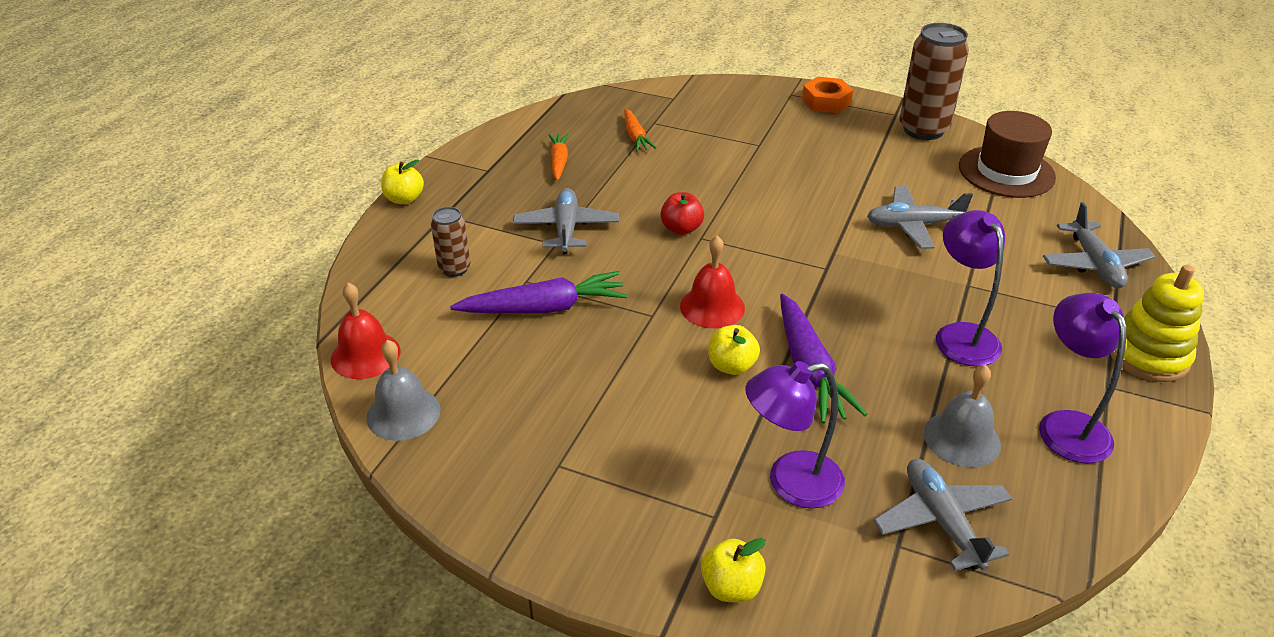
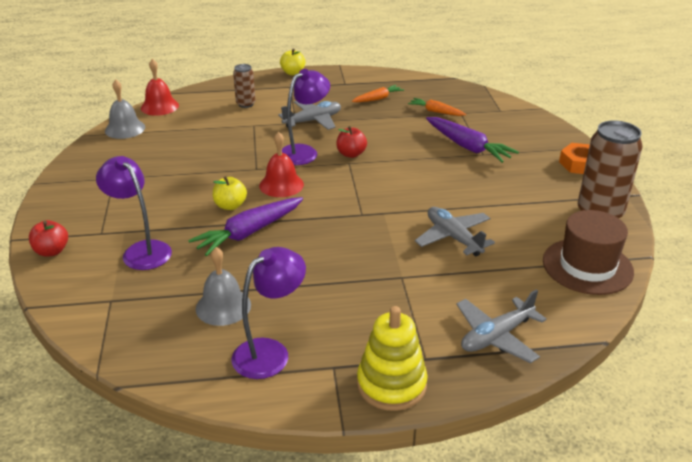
camera: 60 degrees right, 5 degrees down
purple carrot [450,271,627,314] -> purple carrot moved to [426,117,519,163]
orange carrot [624,108,656,151] -> orange carrot turned 75 degrees clockwise [408,98,466,116]
yellow apple [701,538,766,602] -> red apple [29,220,68,257]
grey plane [873,459,1012,571] -> none
purple lamp [936,210,1005,367] -> purple lamp moved to [282,69,330,165]

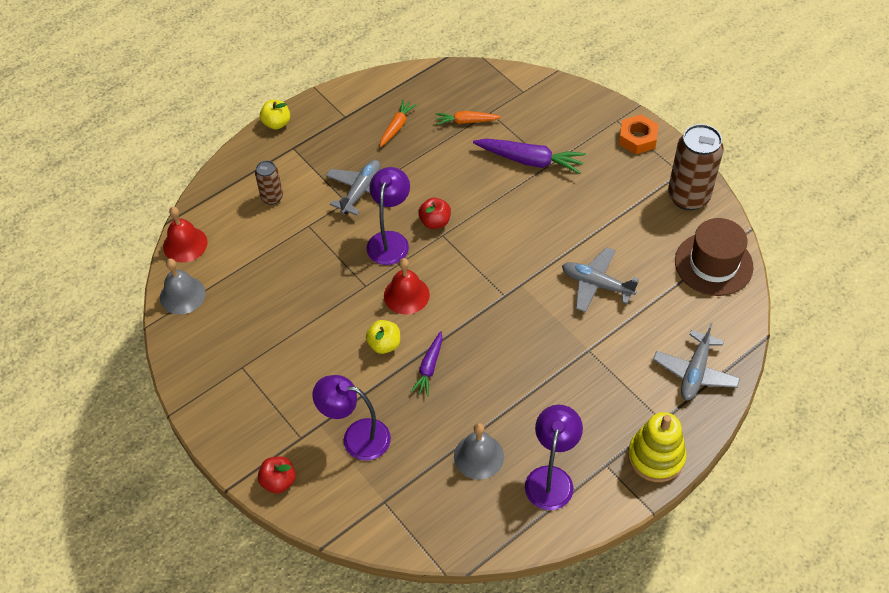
camera: 30 degrees left, 20 degrees up
purple carrot [188,197,303,256] -> purple carrot [411,331,443,397], size x0.60

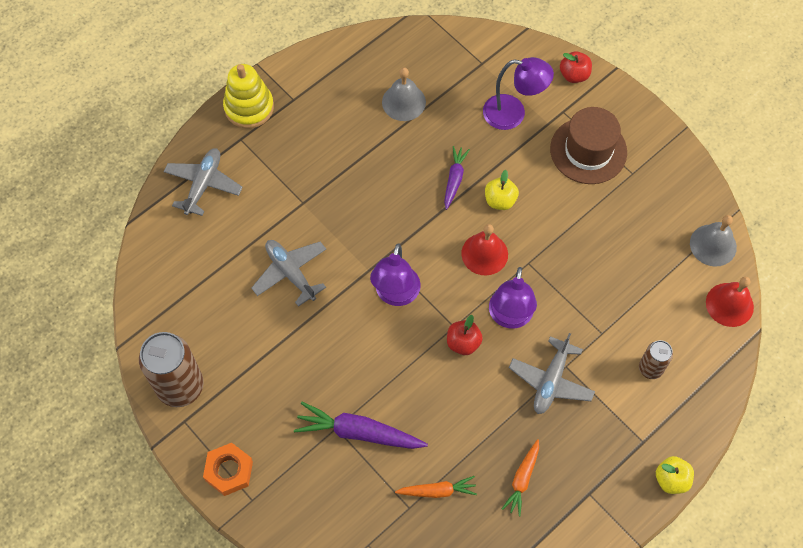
camera: 175 degrees right, 10 degrees up
purple lamp [525,405,583,510] -> purple lamp moved to [370,244,421,306]
grey plane [562,247,639,312] -> grey plane turned 150 degrees counterclockwise [251,240,326,307]
brown hat [675,218,753,296] -> brown hat moved to [550,107,627,184]

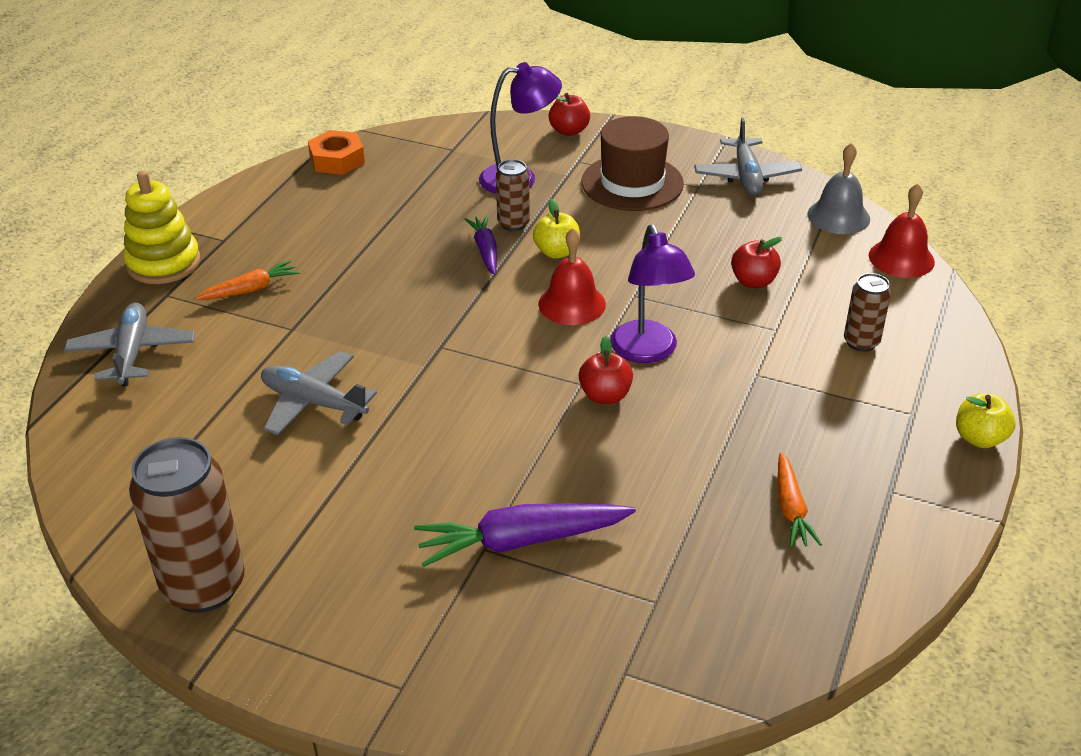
camera: 25 degrees left, 25 degrees down
orange nut [203,443,253,496] -> orange nut moved to [308,130,365,175]
purple lamp [370,244,421,306] -> none
grey bell [382,67,426,121] -> none
orange carrot [395,476,477,498] -> orange carrot moved to [195,260,300,300]
grey plane [509,333,595,414] -> grey plane moved to [694,118,802,195]
none -> brown can [496,159,530,231]
none -> red apple [731,237,782,288]

